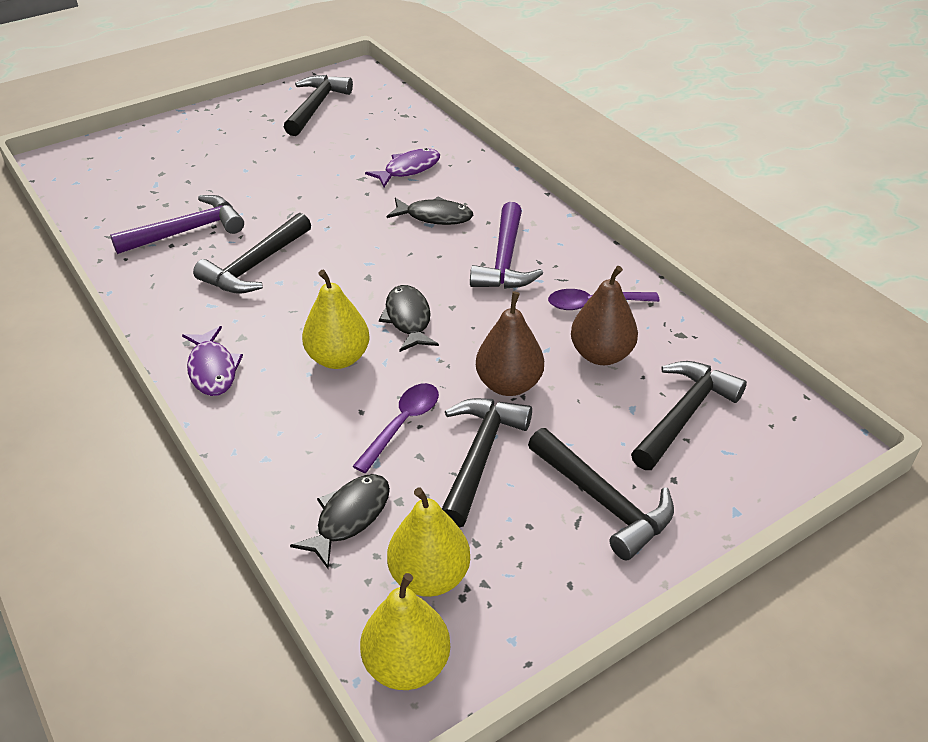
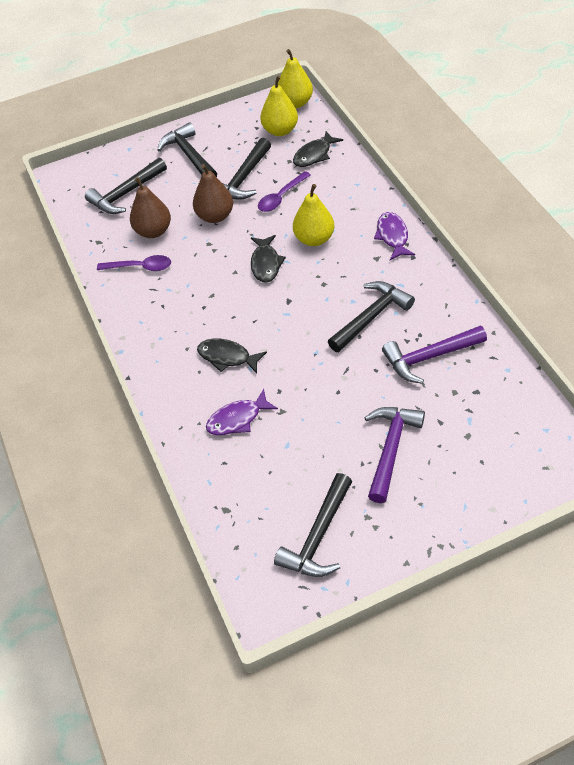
camera: 165 degrees left, 10 degrees up
purple hammer [470,202,543,289] -> purple hammer moved to [364,407,425,503]

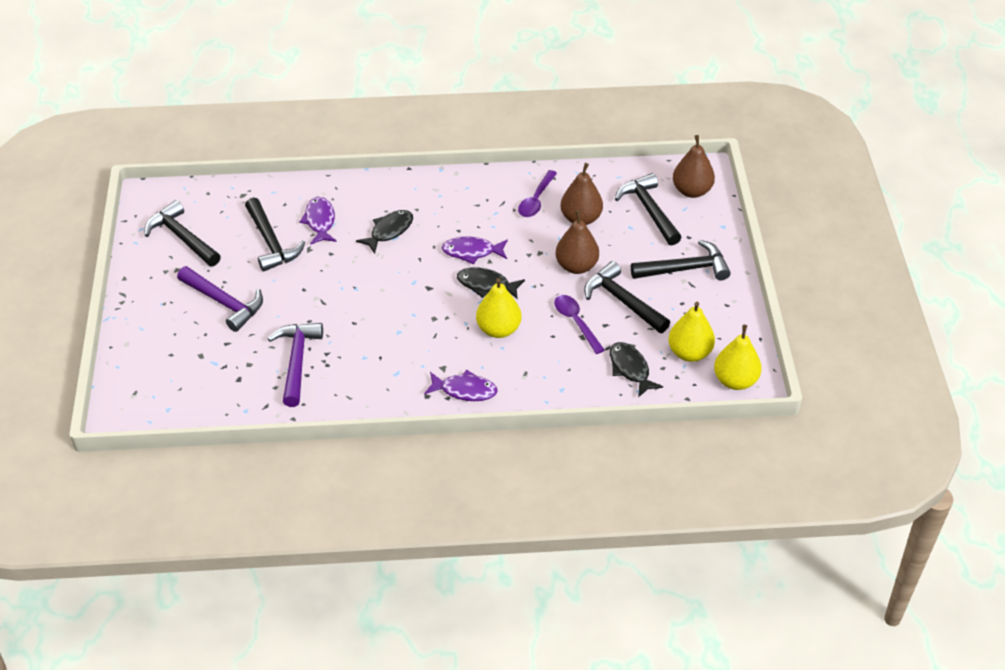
camera: 105 degrees right, 5 degrees down
black hammer [328,281,415,352] -> black hammer moved to [245,197,305,272]
none -> purple fish [442,236,508,264]
none -> brown pear [673,135,715,198]

